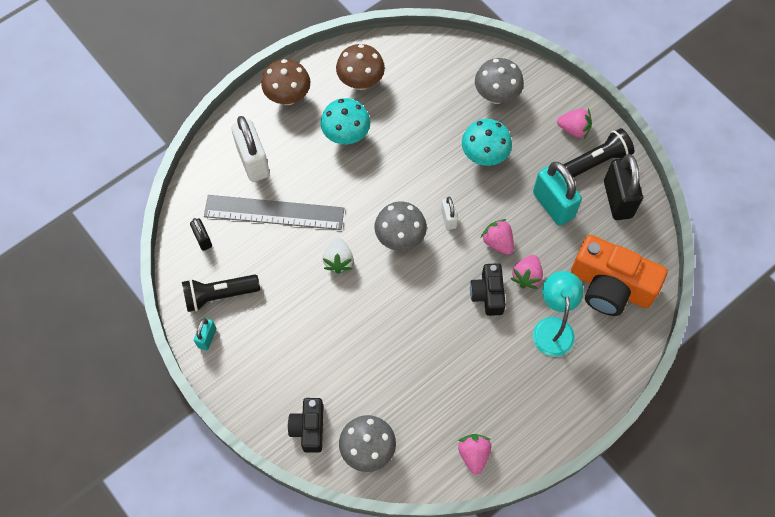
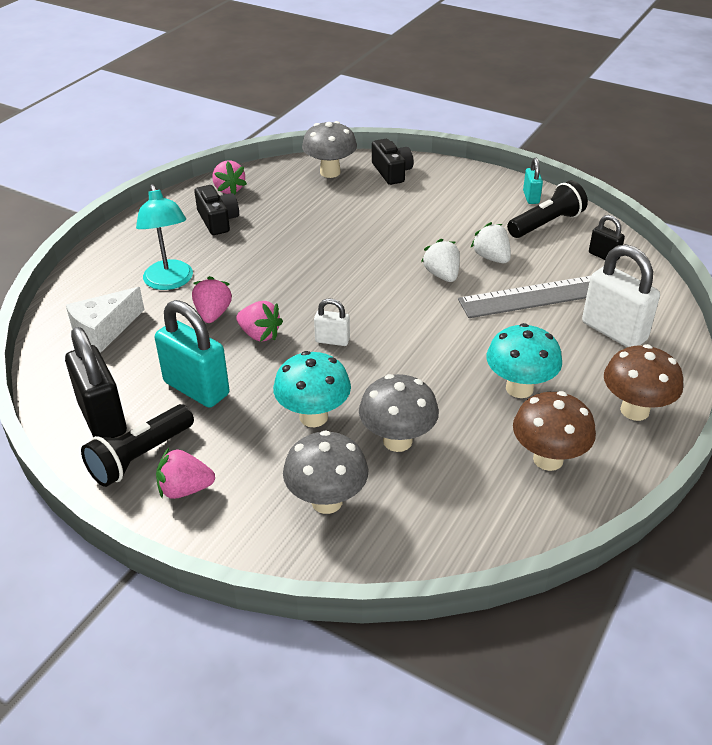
camera: 160 degrees right, 25 degrees down
grey mushroom [375,201,427,251] -> grey mushroom moved to [359,374,439,452]
white padlock [441,197,458,230] -> white padlock turned 45 degrees counterclockwise [314,298,350,346]
black camera [470,263,506,316] -> black camera moved to [194,185,239,235]
orange camera [571,235,668,316] -> white cheese [66,287,144,352]
none -> white strawberry [470,222,511,263]

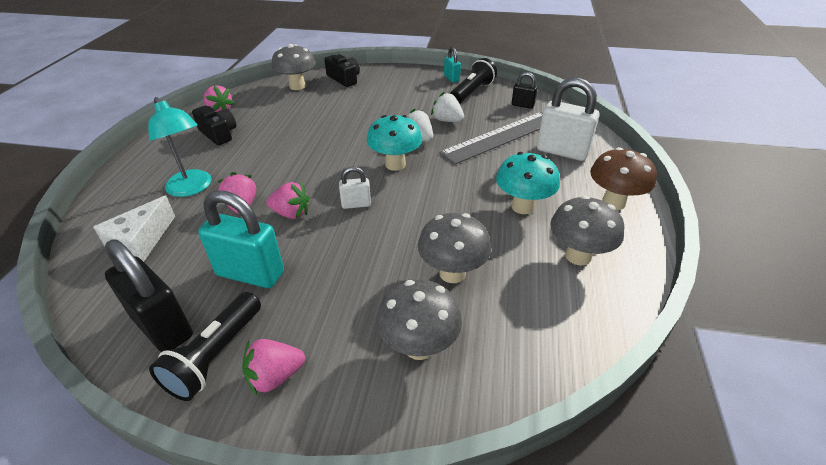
camera: 20 degrees left, 0 degrees up
turquoise mushroom [273,351,351,427] -> turquoise mushroom moved to [367,115,422,171]
brown mushroom [513,391,596,471] -> grey mushroom [550,196,624,265]

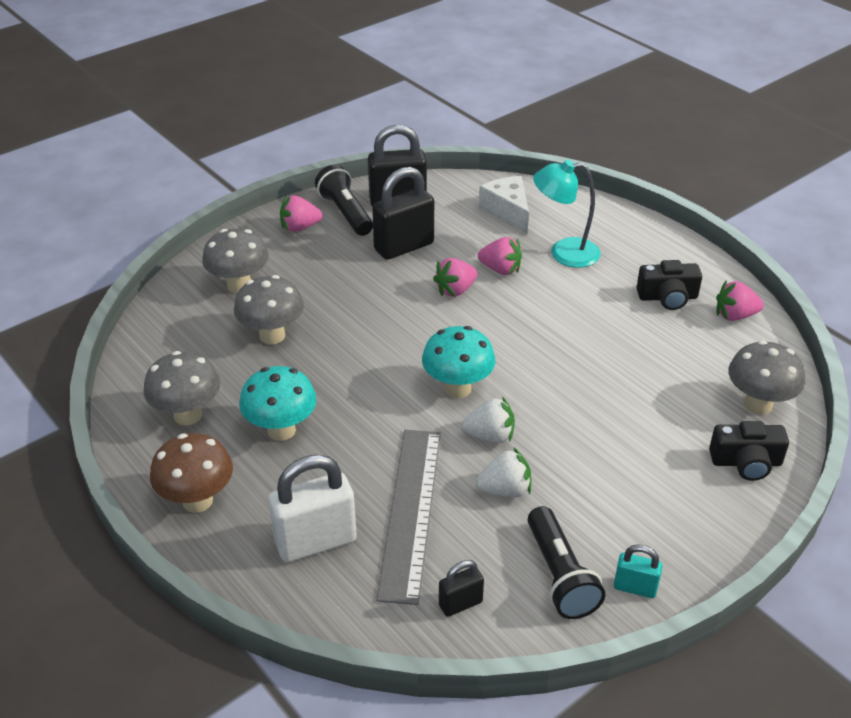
camera: 130 degrees right, 0 degrees up
turquoise padlock [198,191,284,288] -> black padlock [372,167,434,260]
pink strawberry [242,339,305,396] -> pink strawberry turned 120 degrees counterclockwise [280,195,322,232]
white padlock [339,166,371,209] -> none

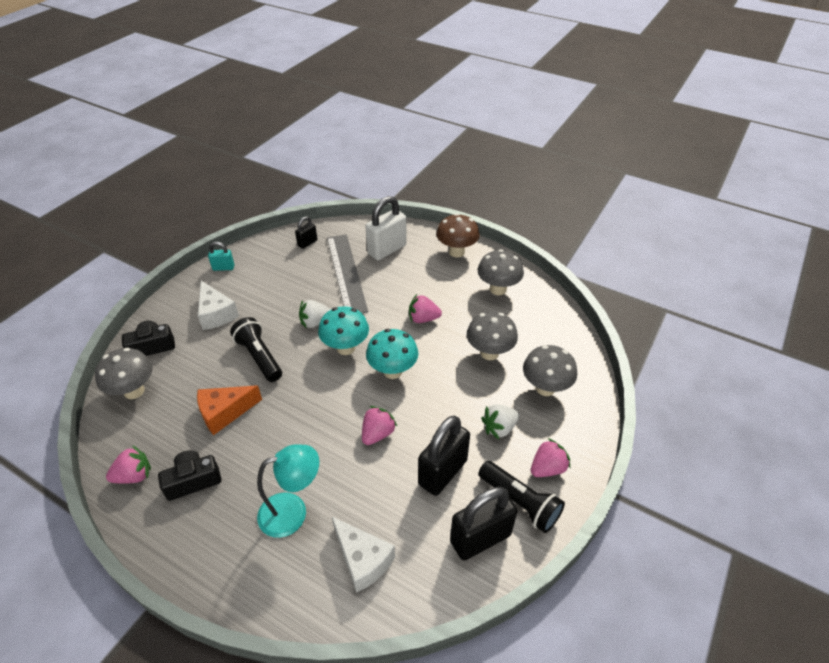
camera: 160 degrees right, 5 degrees up
turquoise mushroom [239,366,317,441] -> turquoise mushroom moved to [366,329,418,379]
white strawberry [476,448,531,497] -> white strawberry moved to [481,405,519,439]
pink strawberry [478,237,522,275] -> pink strawberry moved to [409,294,442,323]
black flashlight [527,506,605,619] -> black flashlight moved to [230,317,282,382]
none -> orange cheese [197,385,262,435]
none -> white cheese [198,281,239,330]

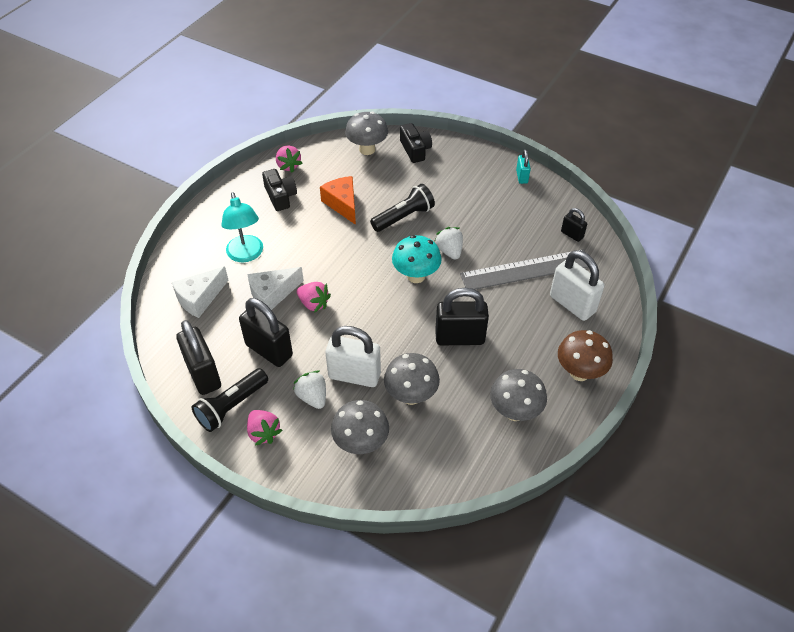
camera: 90 degrees right, 5 degrees up
white cheese [198,281,239,330] -> white cheese moved to [247,267,304,310]
turquoise mushroom [366,329,418,379] -> none
pink strawberry [409,294,442,323] -> black padlock [435,287,489,345]
none -> white padlock [325,326,381,387]

